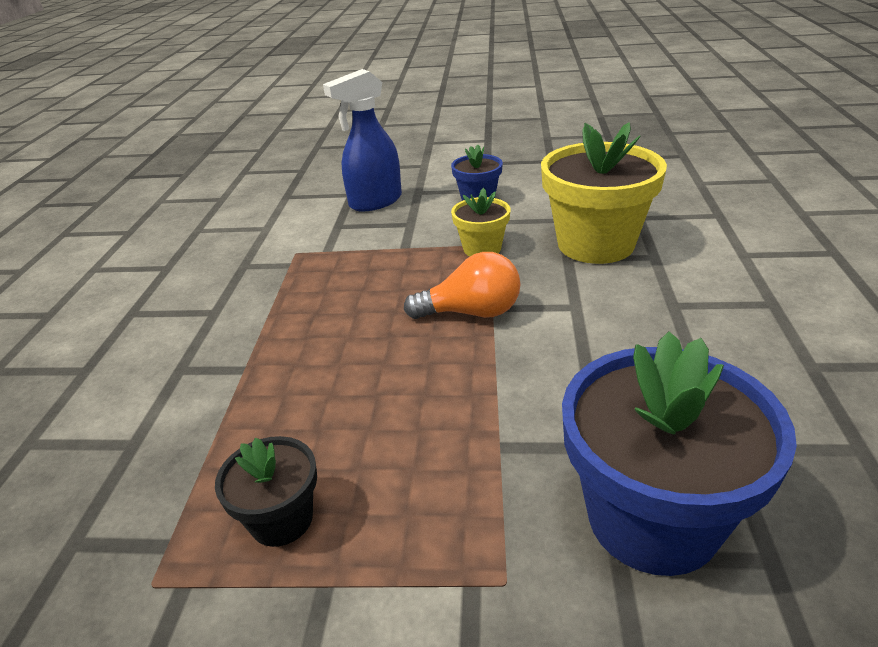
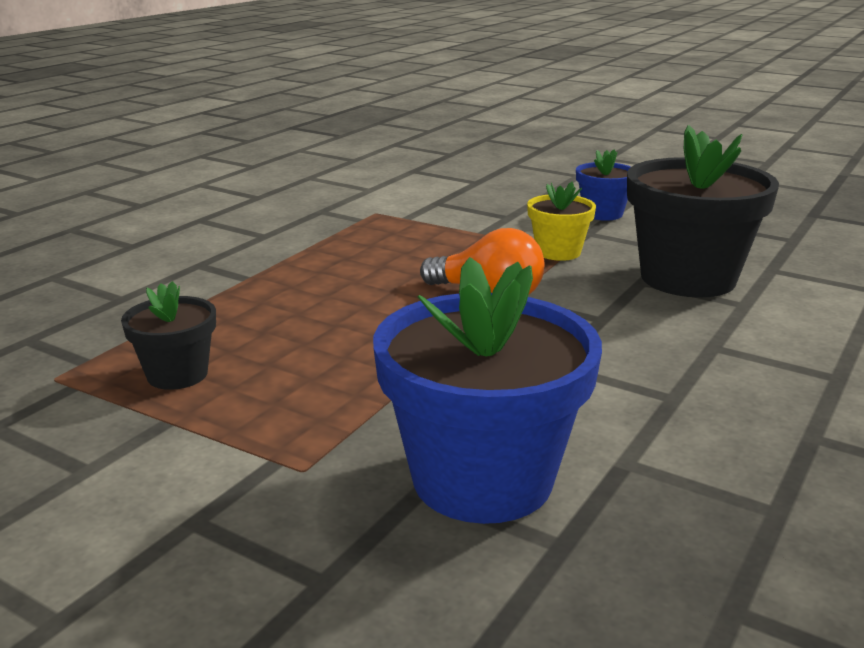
camera: 25 degrees right, 10 degrees down
blue spray bottle [323,69,402,211] -> none
yellow flower pot [541,122,667,264] -> black flower pot [627,125,779,298]

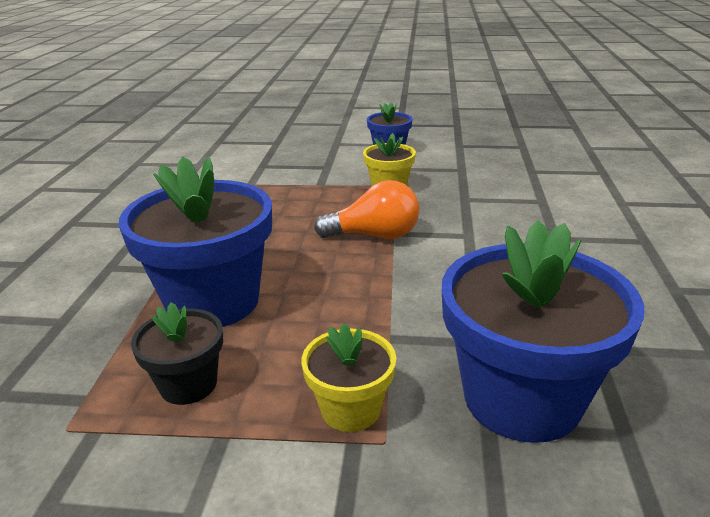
camera: 25 degrees left, 5 degrees up
black flower pot [627,125,779,298] -> none
none -> blue flower pot [119,156,272,327]
none -> yellow flower pot [302,323,396,432]

